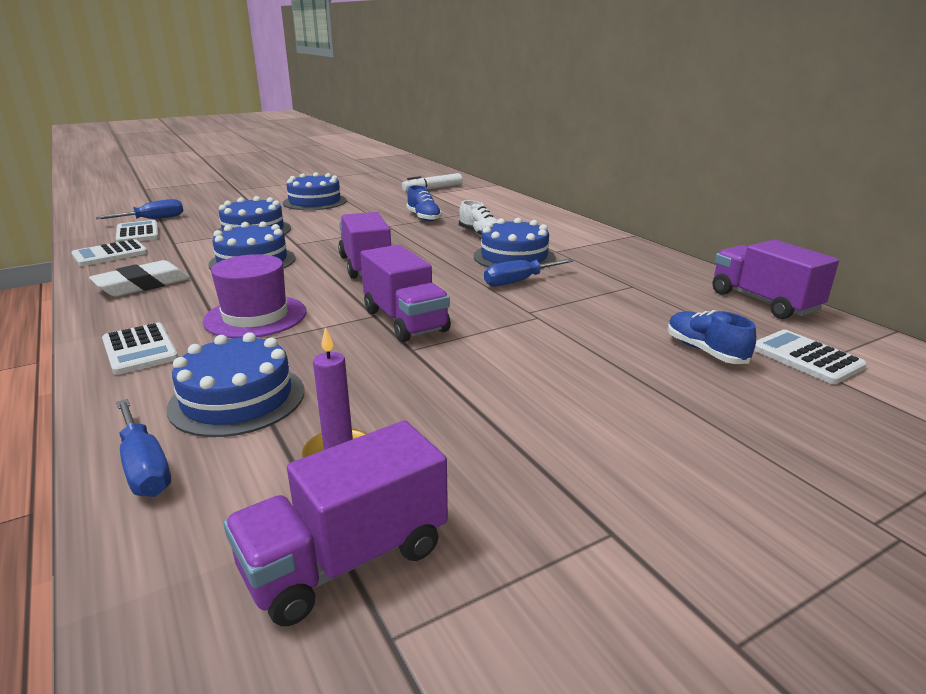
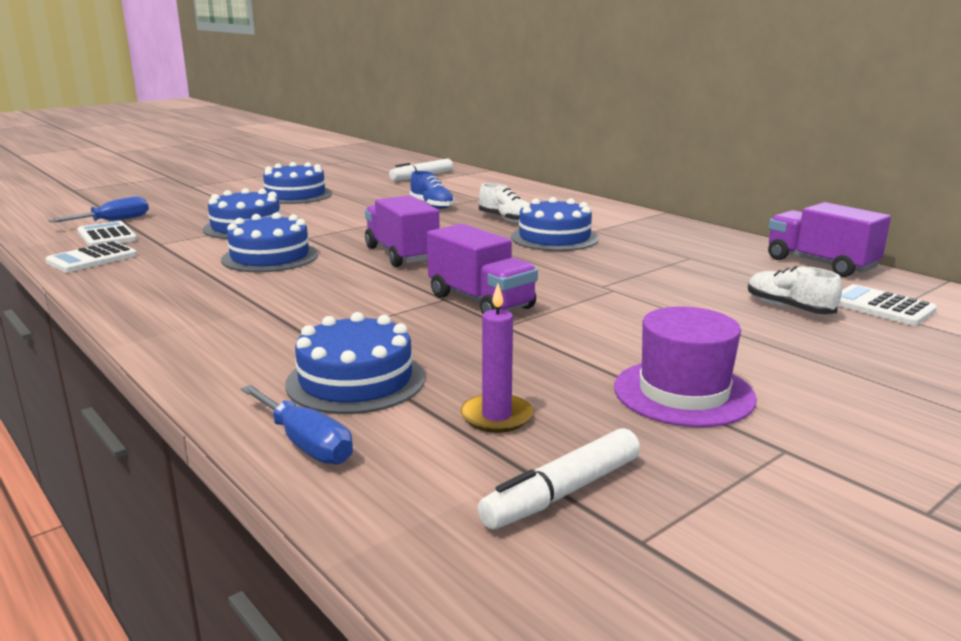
camera: 10 degrees left, 5 degrees down
white eraser [89,260,190,297] -> none
white calculator [102,322,178,375] -> none
purple hat [203,254,307,338] -> purple hat moved to [614,307,757,427]
purple truck [224,421,448,626] -> white marker [477,428,640,529]
blue screwdriver [484,259,574,287] -> none
blue shoe [668,310,756,364] -> white shoe [748,266,842,314]

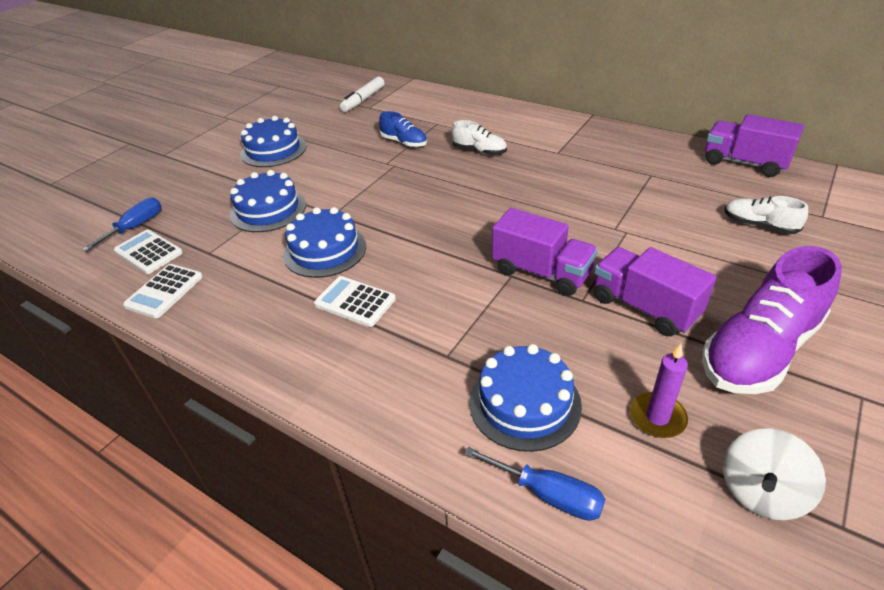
camera: 15 degrees left, 20 degrees up
purple truck [365,195,440,267] -> purple truck moved to [594,247,716,336]
white marker [477,428,640,529] -> white spinning top [723,428,826,520]
blue cake [511,197,599,251] -> none
purple hat [614,307,757,427] -> purple shoe [702,246,842,394]
white calculator [839,284,937,326] -> white calculator moved to [314,276,396,327]

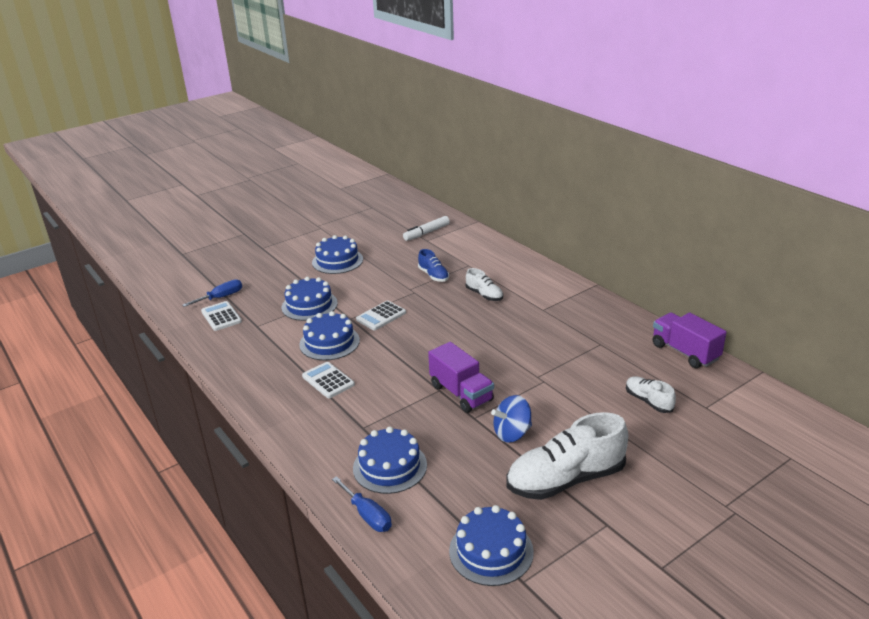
camera: 20 degrees right, 10 degrees down
white calculator [123,264,203,318] -> white calculator moved to [356,301,406,330]
purple truck [594,247,716,336] -> blue spinning top [491,395,532,442]
purple candle [630,344,688,438] -> none
purple shoe [702,246,842,394] -> white shoe [507,412,628,500]
white spinning top [723,428,826,520] -> blue cake [449,505,534,586]

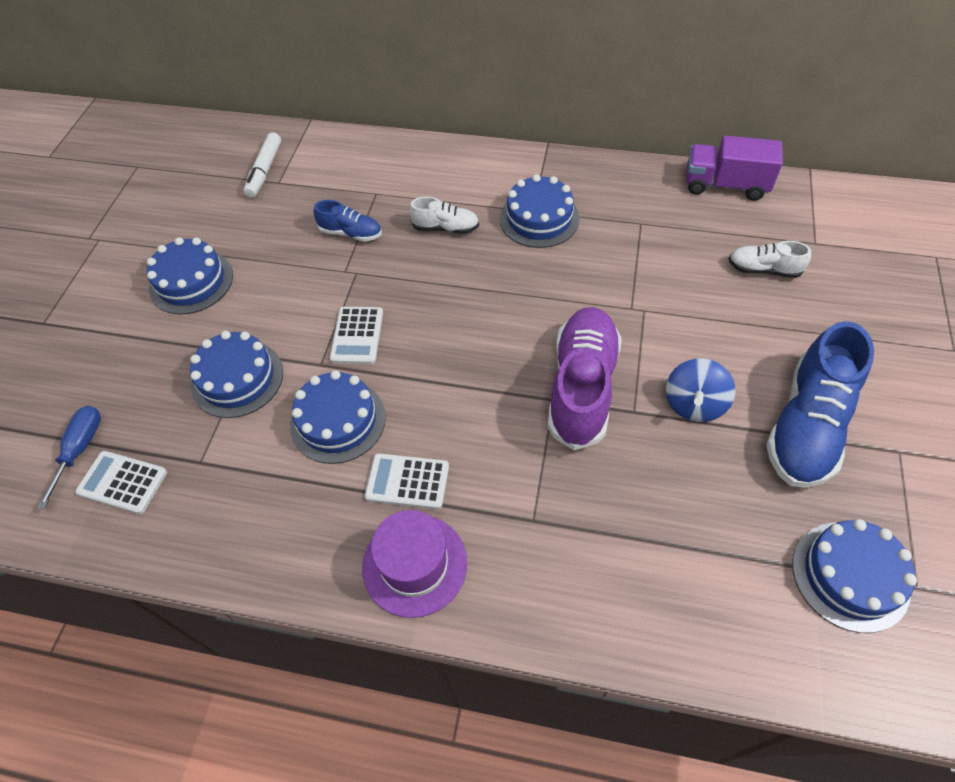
camera: 40 degrees left, 25 degrees up
blue screwdriver [332,476,392,532] -> none
blue cake [353,427,427,494] -> blue cake moved to [500,174,580,248]
purple truck [428,342,494,413] -> purple shoe [548,307,622,450]
white shoe [507,412,628,500] -> blue shoe [766,321,874,488]
none -> purple hat [362,510,467,618]

